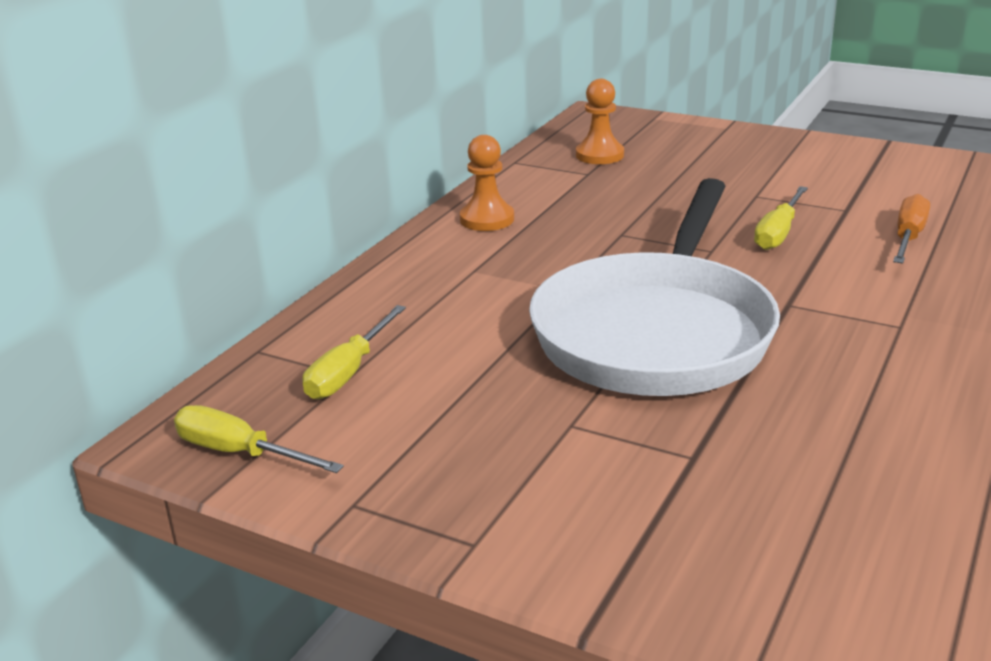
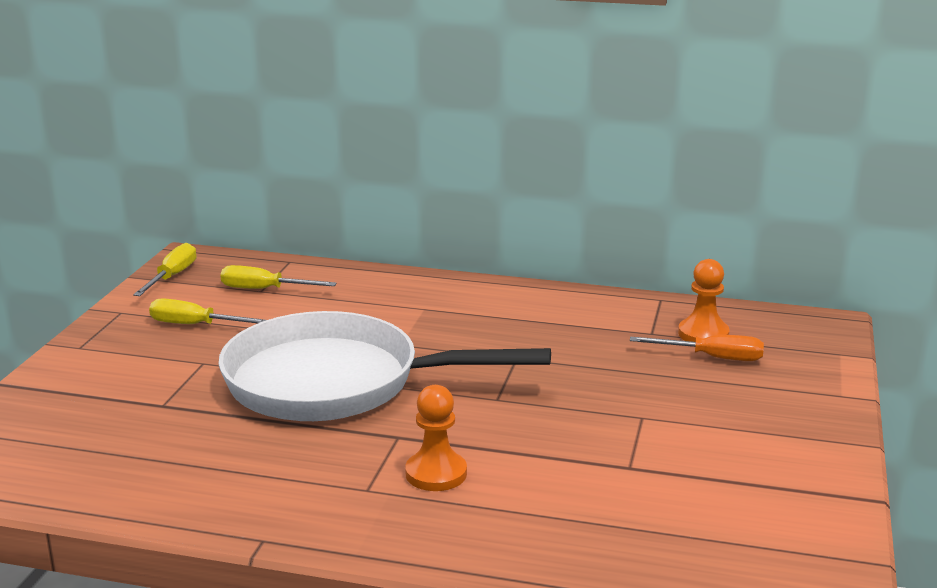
camera: 75 degrees right, 5 degrees down
orange pawn [460,135,514,231] -> orange pawn moved to [405,385,467,491]
yellow screwdriver [754,186,808,250] -> yellow screwdriver moved to [149,298,266,324]
orange screwdriver [893,194,930,264] -> orange screwdriver moved to [630,335,764,361]

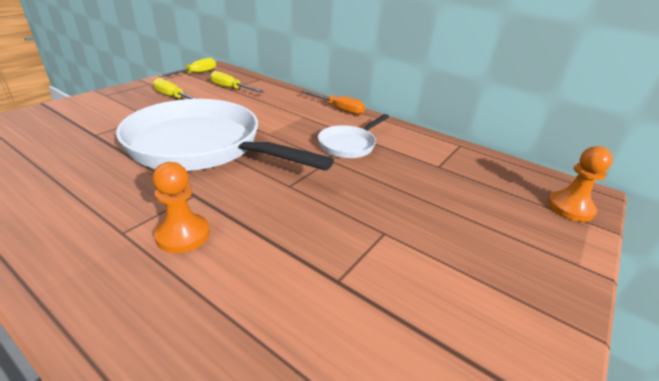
camera: 20 degrees right, 10 degrees up
orange screwdriver [630,335,764,361] -> orange screwdriver moved to [301,90,365,115]
orange pawn [678,259,730,342] -> orange pawn moved to [547,146,613,222]
none -> white pan [318,114,389,158]

